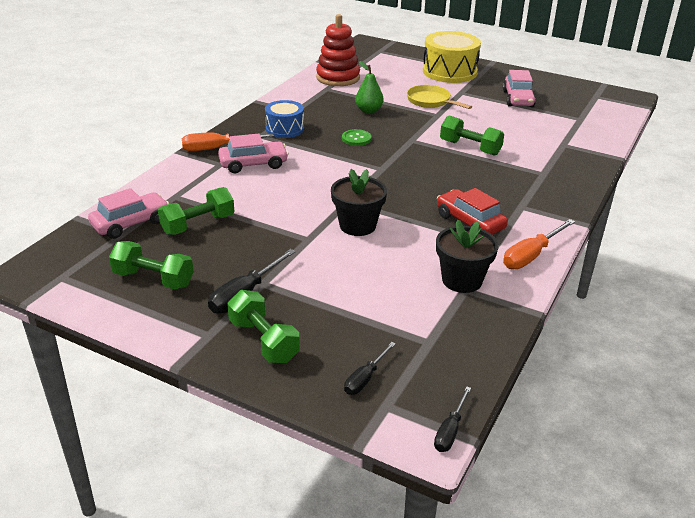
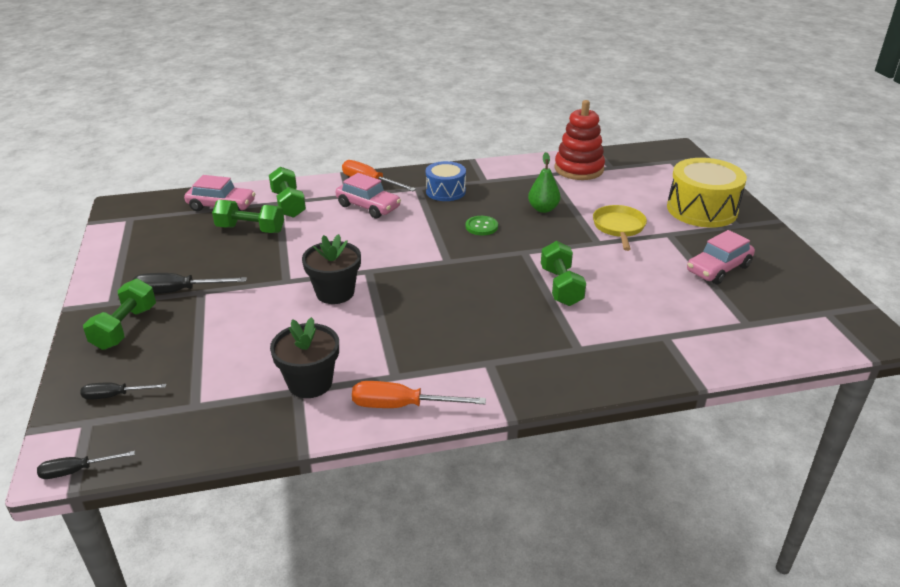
camera: 50 degrees right, 0 degrees up
green dumbbell [109,241,194,289] -> green dumbbell moved to [269,167,306,218]
red car [437,188,508,235] -> none

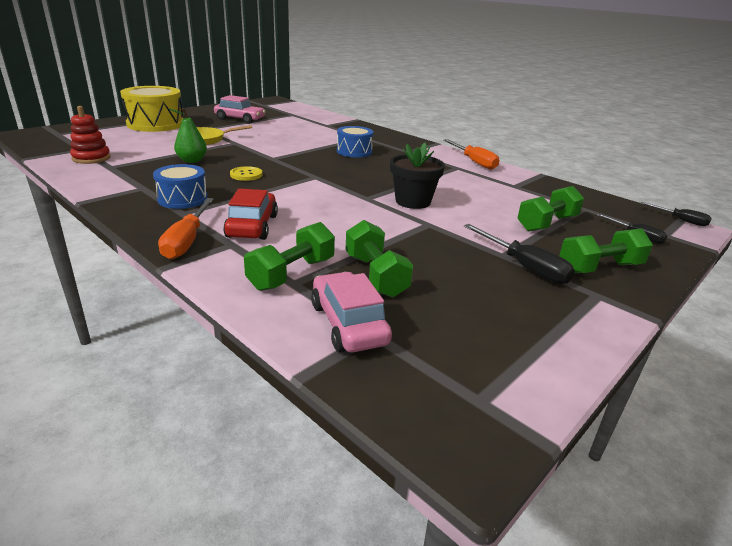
camera: 125 degrees left, 5 degrees down
black flower pot [270,317,339,398] -> none
pink car [336,173,401,219] -> red car [223,188,278,240]
green button [466,216,498,235] -> yellow button [230,166,263,181]
green dumbbell [541,241,586,306] -> green dumbbell moved to [517,186,584,232]
red stacking toy [554,100,605,180] -> red stacking toy [70,106,111,164], size x0.67
none -> blue drum [337,126,373,158]

